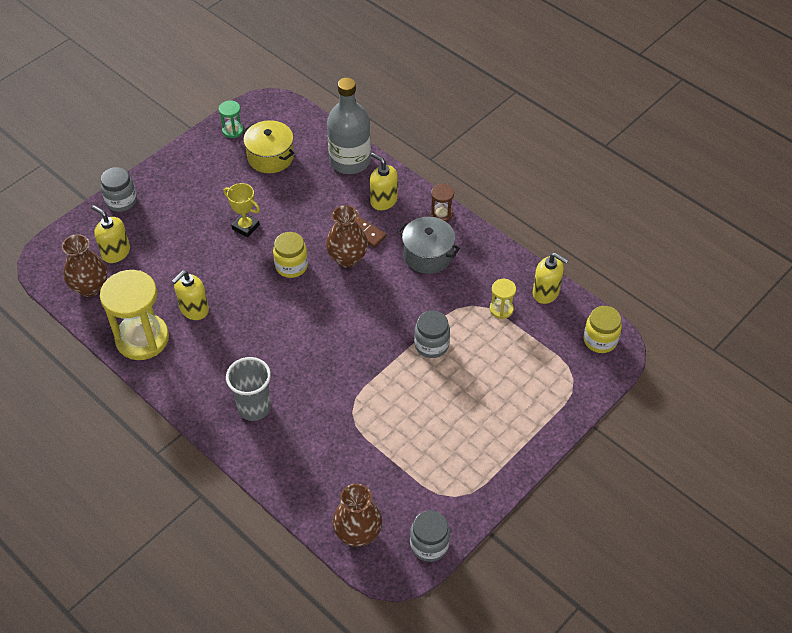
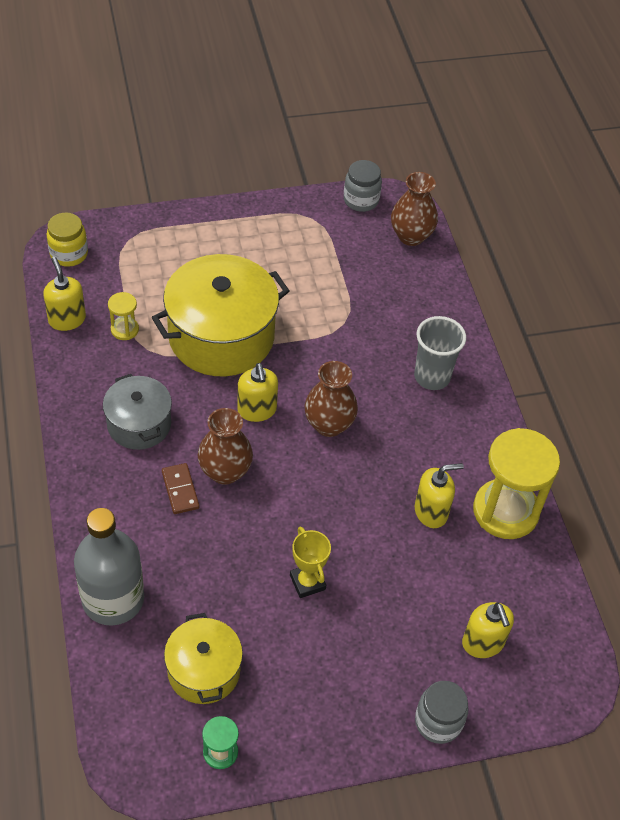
camera: 150 degrees left, 0 degrees up
brown vase [62,234,107,297] -> brown vase moved to [305,361,358,437]
yellow jar [273,232,308,278] -> none
yellow soap dispenser [370,153,398,210] -> yellow soap dispenser moved to [237,363,278,422]
grey jar [414,310,450,358] -> yellow pot [152,254,289,376]
brown hourglass [430,184,454,222] -> none

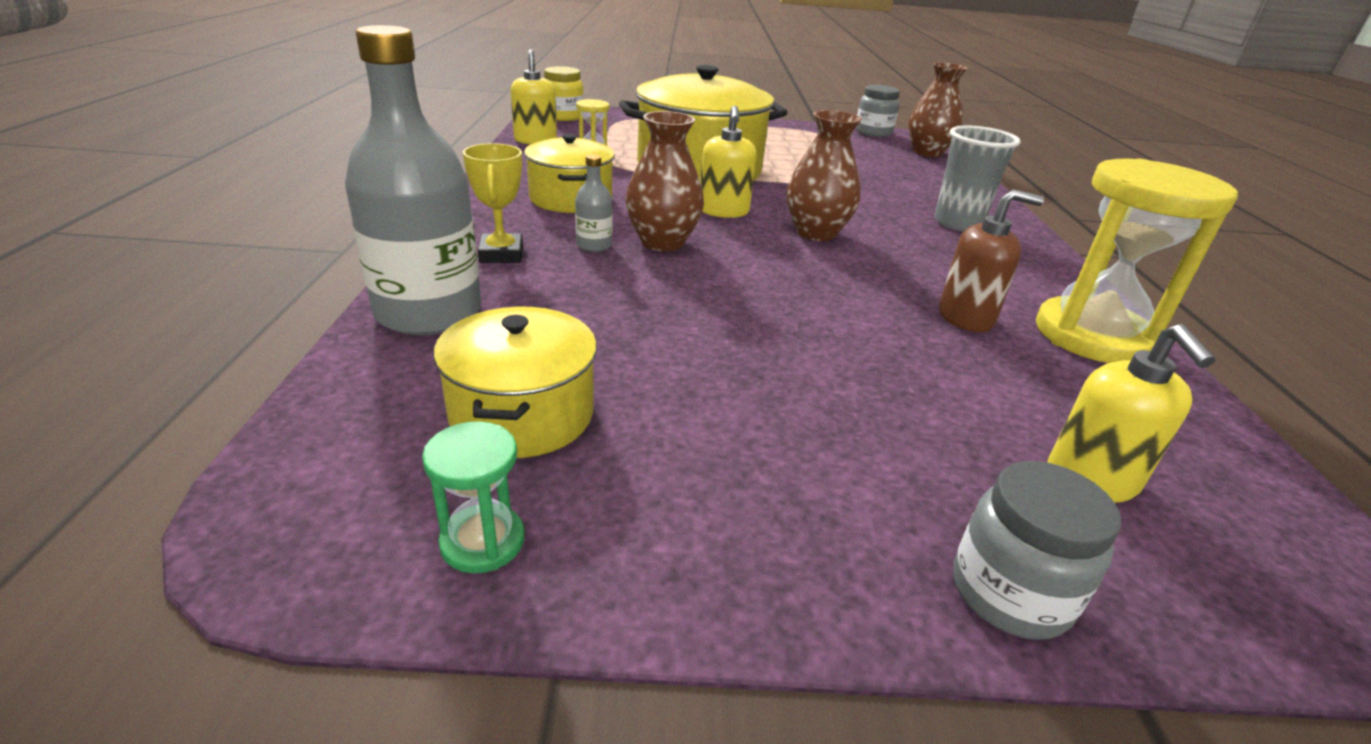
camera: 15 degrees right, 20 degrees down
grey pot [103,374,172,450] -> yellow pot [524,134,615,213]
brown domino [162,463,199,514] -> grey bottle [575,154,613,252]
yellow trophy [290,526,331,598] -> yellow trophy moved to [463,143,523,263]
yellow soap dispenser [415,463,464,528] -> brown soap dispenser [939,189,1044,332]

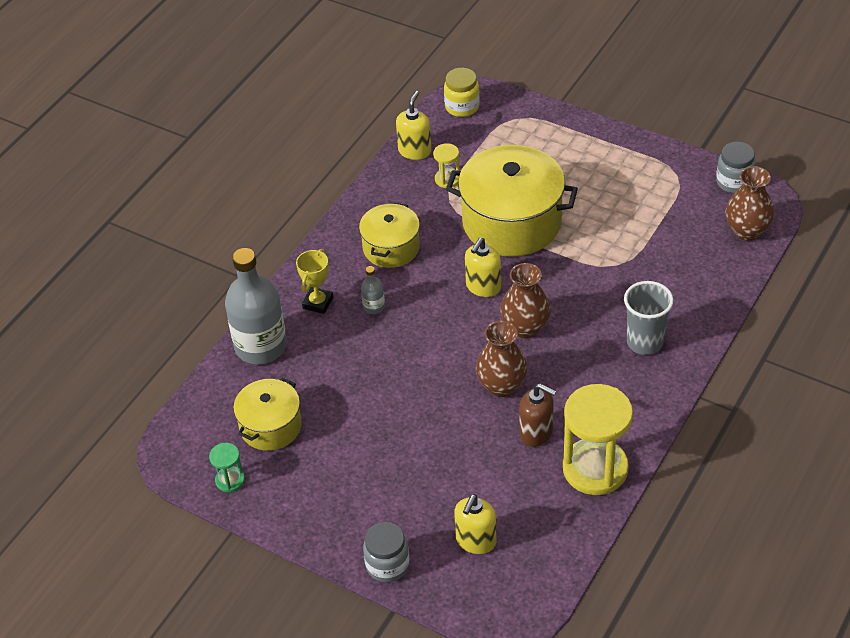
camera: 35 degrees right, 15 degrees up
brown vase [625,111,704,251] -> brown vase moved to [476,321,528,397]

